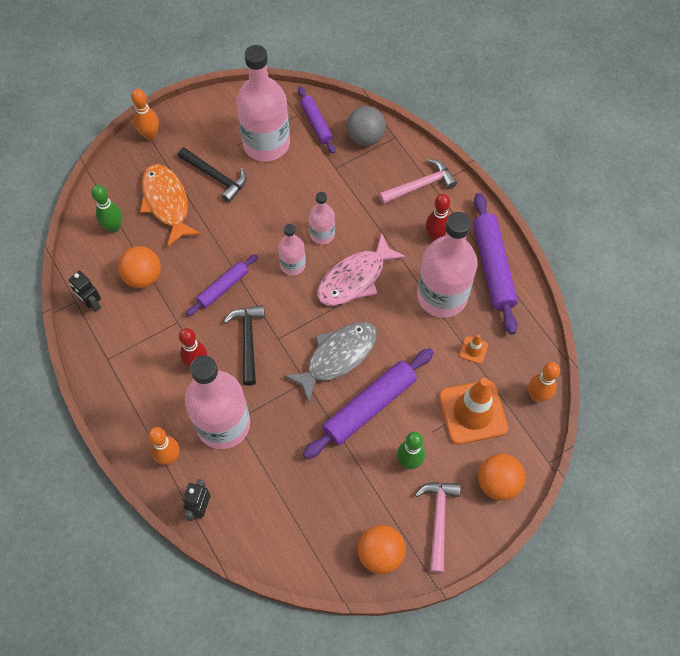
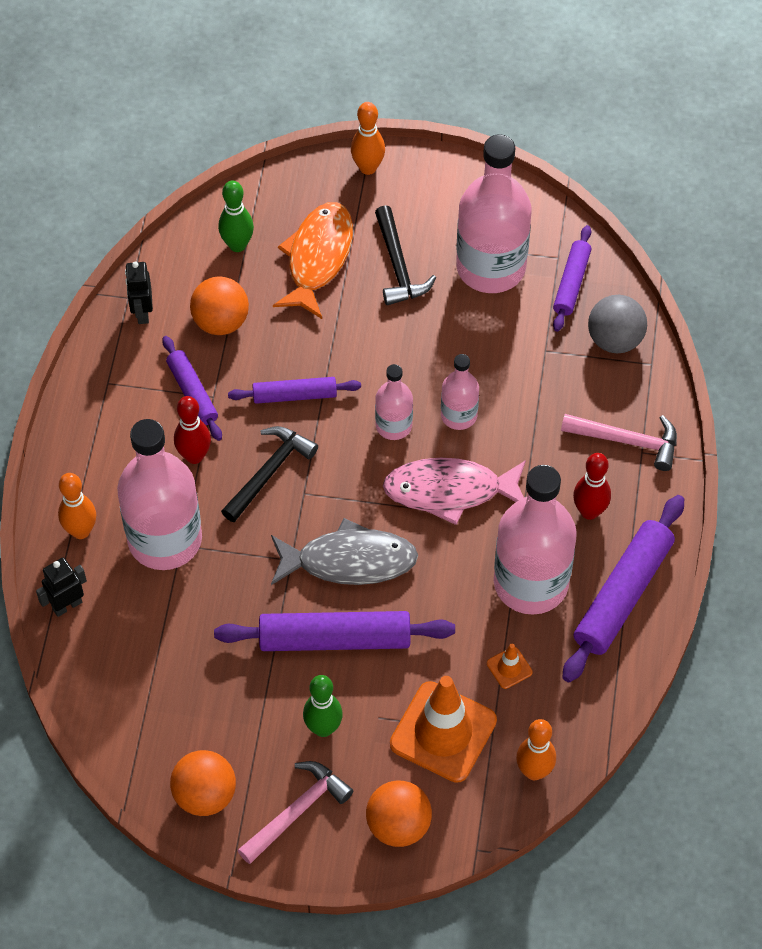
camera: 40 degrees right, 5 degrees down
none -> purple rolling pin [162,336,222,441]

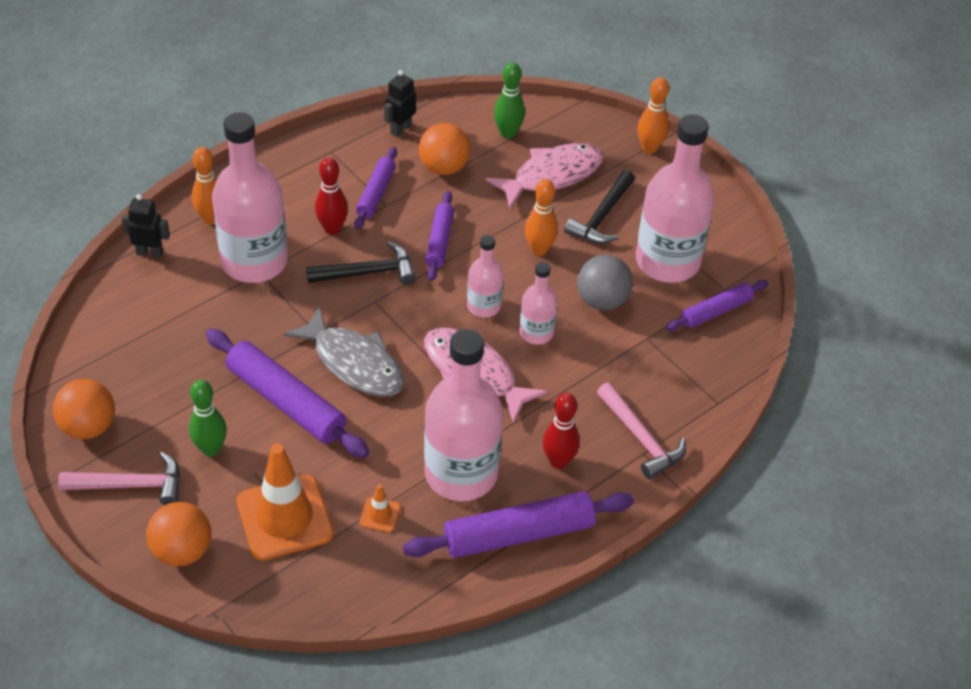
camera: 40 degrees right, 10 degrees down
purple rolling pin [228,377,361,404] -> purple rolling pin turned 60 degrees clockwise [425,191,454,281]
orange fish [273,202,353,319] -> pink fish [486,143,604,209]
orange bowling pin [516,719,556,780] -> orange bowling pin moved to [525,179,558,256]
grey ball [588,295,647,353] -> grey ball moved to [577,255,633,310]

